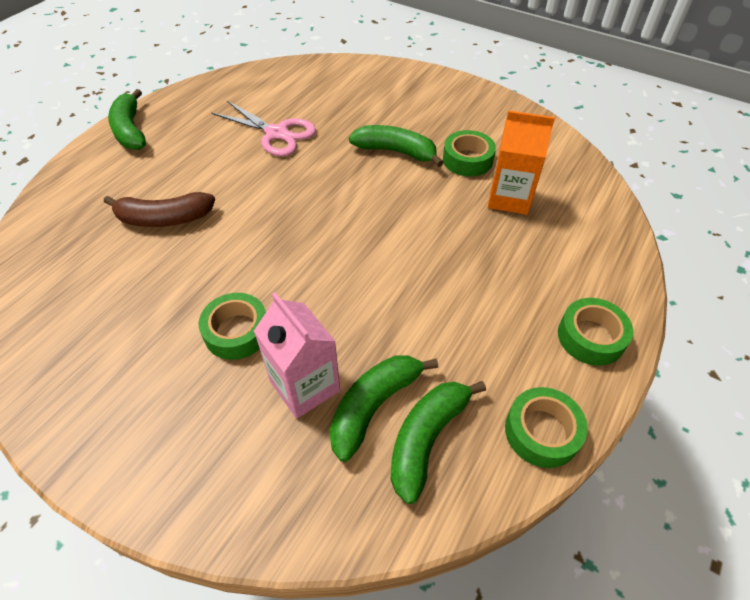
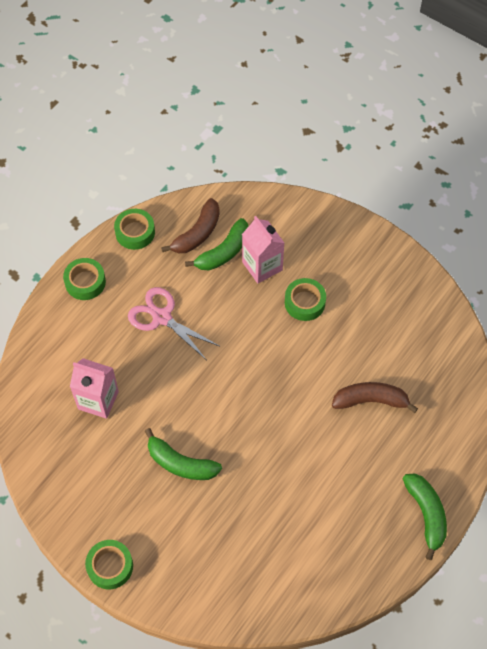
camera: 175 degrees left, 10 degrees up
pink scissors [212,101,316,156] -> pink scissors moved to [128,287,219,359]
green banana [390,381,486,504] -> brown banana [161,198,220,253]
green tape [443,130,496,177] -> green tape moved to [85,540,133,589]
orange carton [488,110,555,215] -> pink carton [70,358,119,419]

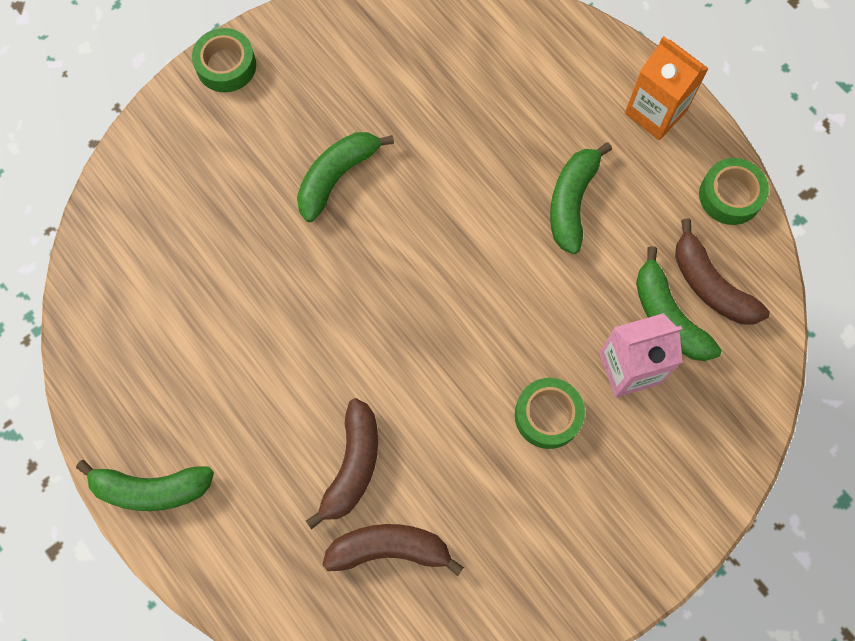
camera: 105 degrees right, 10 degrees up
green tape [63,258,106,300] -> orange carton [625,36,709,140]
pink carton [70,358,119,419] -> none
pink scissors [128,287,219,359] -> green banana [550,142,612,254]
none -> brown banana [322,524,464,576]

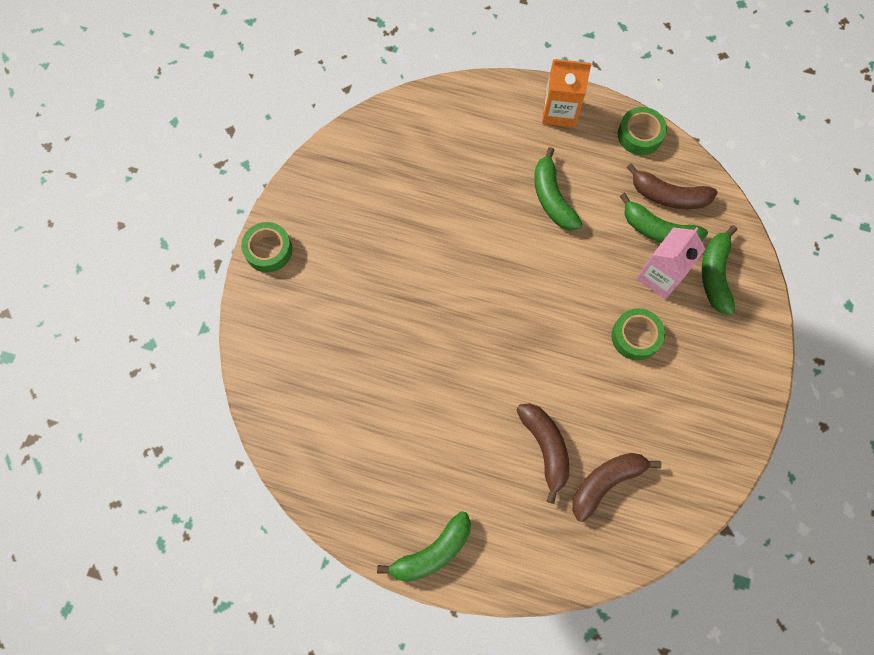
camera: 35 degrees left, 0 degrees up
green banana [297,132,394,222] -> green banana moved to [702,225,737,315]

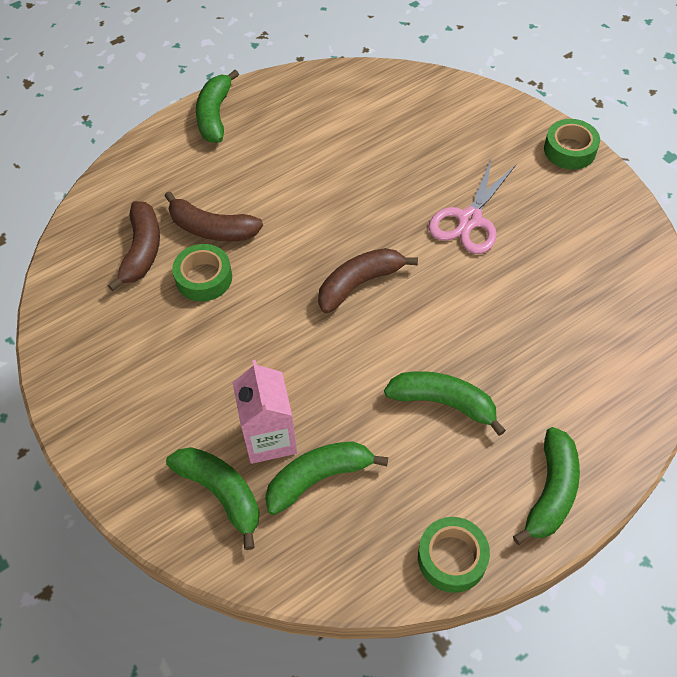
camera: 130 degrees right, 15 degrees down
orange carton [542,59,592,127] -> green banana [513,427,580,545]
green tape [611,308,665,360] -> green tape moved to [172,244,232,302]
brown banana [626,164,718,209] -> brown banana moved to [318,248,418,313]
none -> pink scissors [429,158,516,254]

